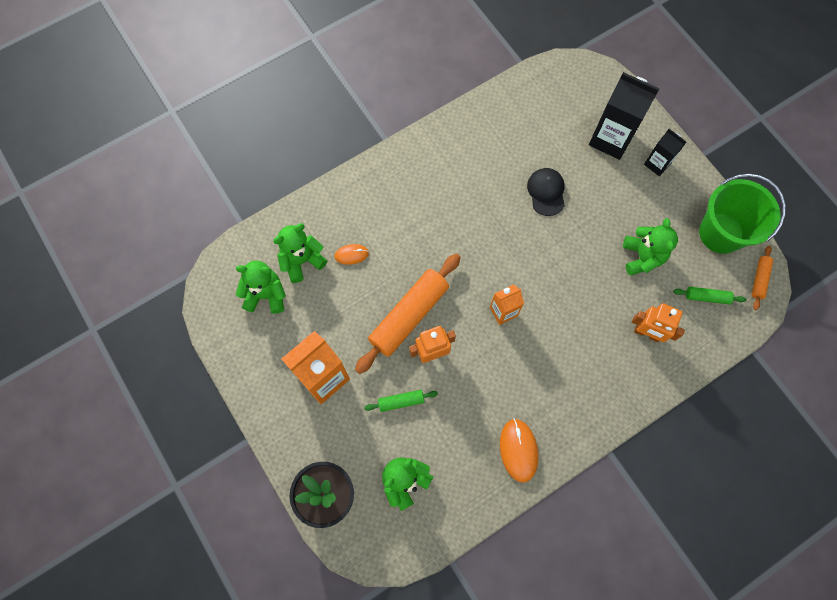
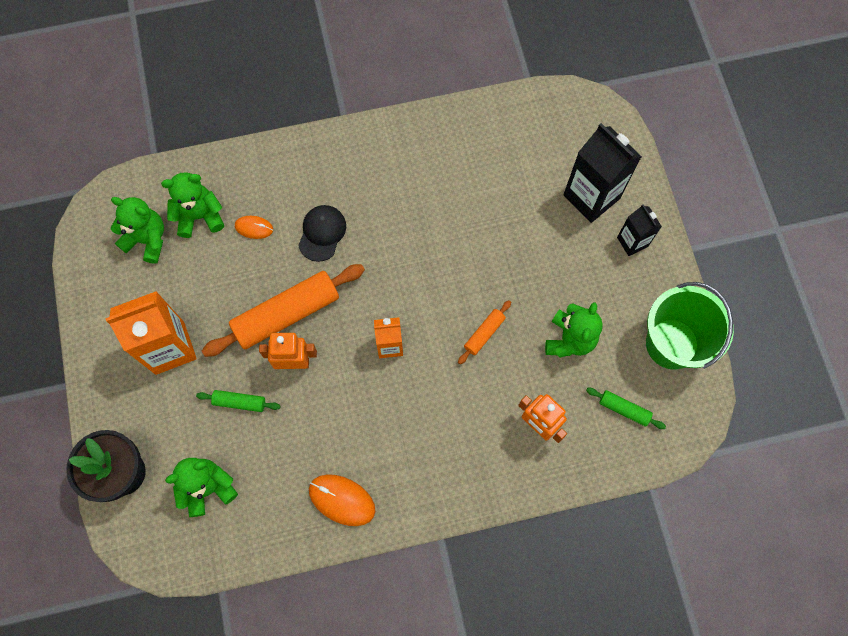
camera: 20 degrees right, 0 degrees up
orange mouse [500,419,539,483] -> orange mouse turned 75 degrees counterclockwise [309,474,375,526]
black cap [527,168,565,216] -> black cap moved to [298,205,346,262]
orange rolling pin [752,246,773,310] -> orange rolling pin moved to [458,300,511,364]

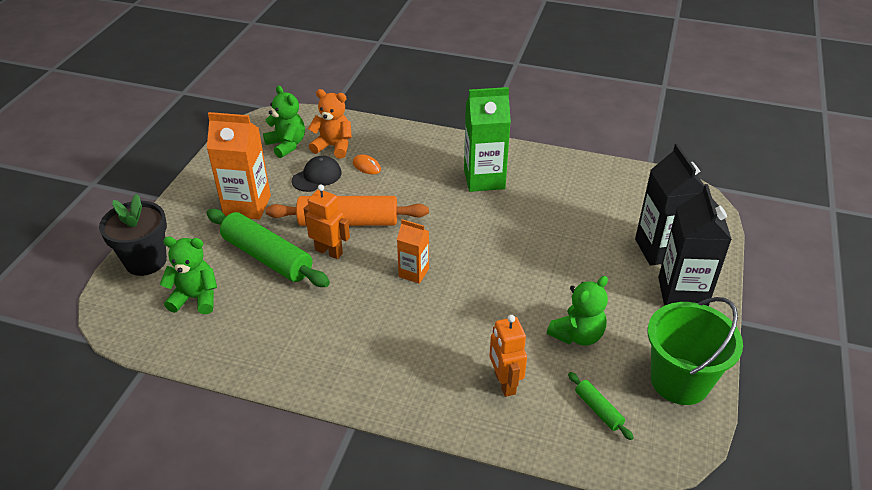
camera: 30 degrees right, 30 degrees down
green teddy bear [161,172,224,238] -> orange teddy bear [308,89,352,159]
green rolling pin [196,390,281,412] -> green rolling pin [207,209,330,287], size x2.16
black cap [298,205,346,262] -> black cap moved to [292,156,342,192]
orange mouse [309,474,375,526] -> none
orange rolling pin [458,300,511,364] -> none
black carton [617,204,662,256] -> black carton [658,184,732,306], size x1.78
none -> green carton [464,87,511,192]

